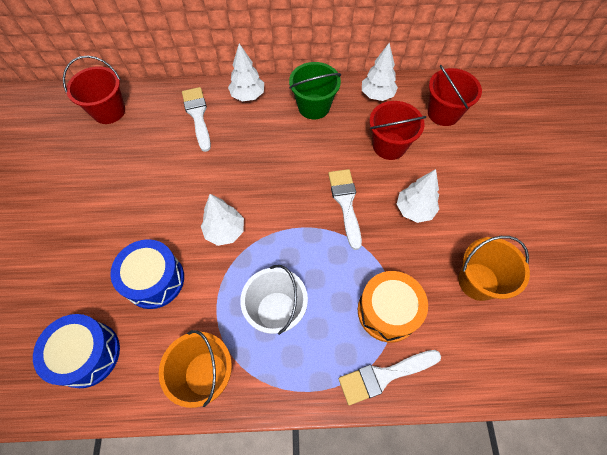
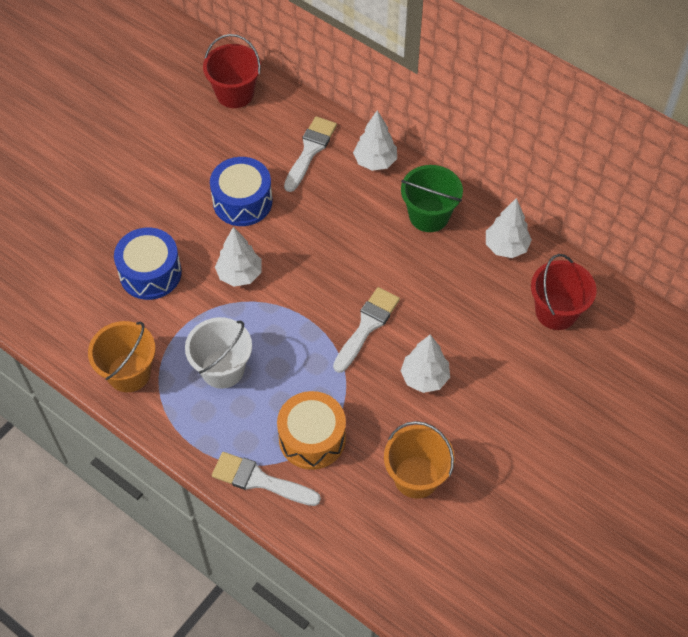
camera: 40 degrees right, 5 degrees down
blue drum [33,314,120,388] -> blue drum moved to [210,157,273,226]
red bucket [370,101,426,160] -> none

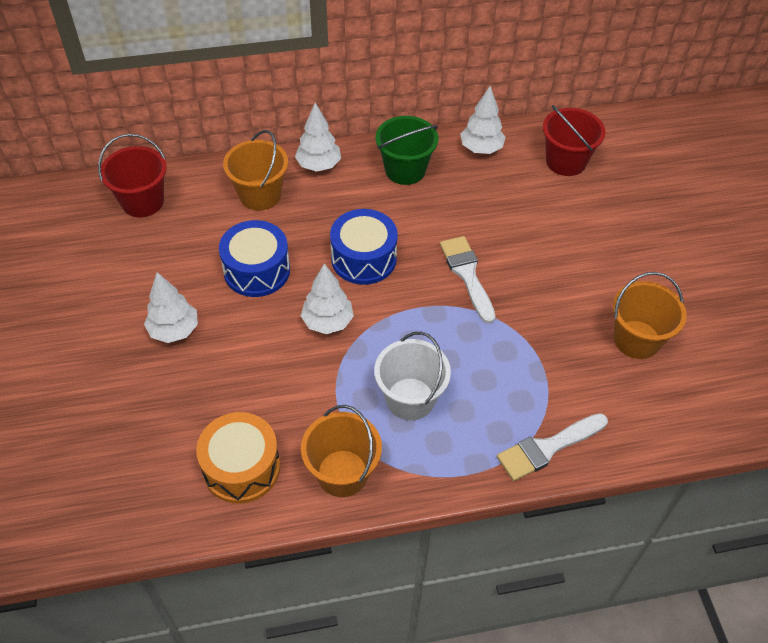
camera: 50 degrees left, 5 degrees down
blue drum [114,228,182,300] -> blue drum moved to [330,209,398,285]
orange drum [277,391,346,470] -> orange drum moved to [196,412,280,503]
white brush [284,116,337,192] -> orange bucket [223,130,288,210]
white tree [401,335,450,393] -> white tree moved to [144,272,198,343]

